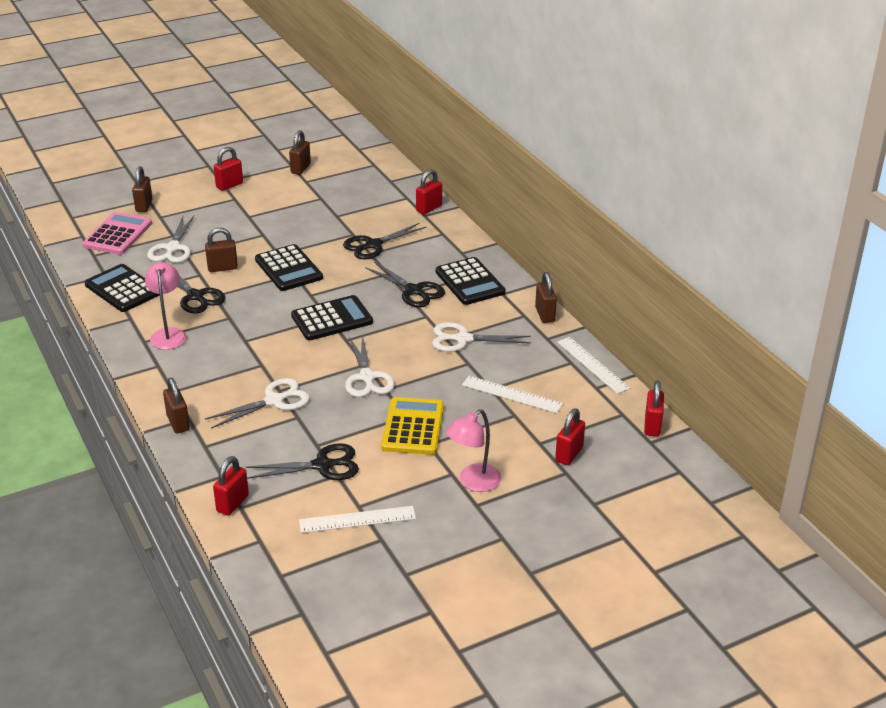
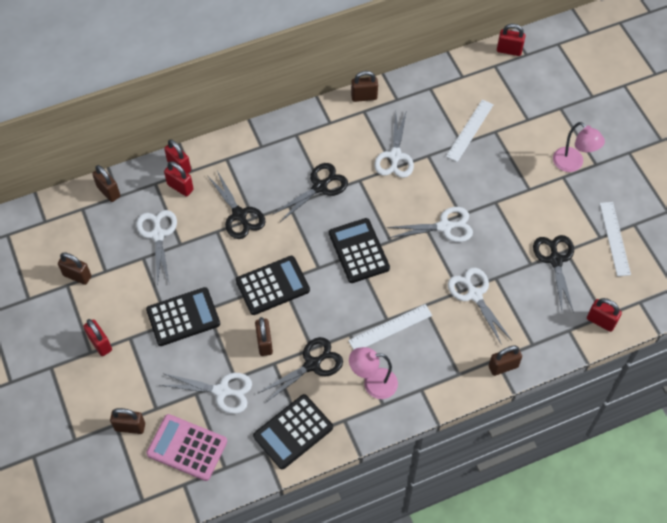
camera: 85 degrees left, 25 degrees up
yellow calculator [381,397,444,455] -> none
black calculator [435,257,506,305] -> black calculator moved to [146,287,220,346]
red padlock [555,408,585,465] -> red padlock moved to [164,161,194,196]
white ruler [557,337,630,394] -> white ruler moved to [348,304,432,350]
none -> brown padlock [92,165,120,202]
none -> white scissors [136,210,177,286]

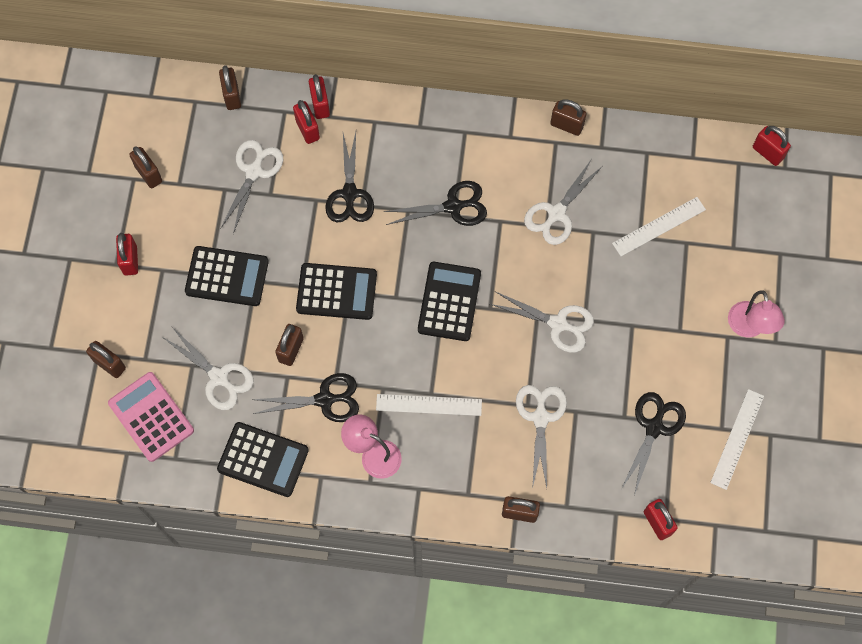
camera: 30 degrees right, 10 degrees up
black calculator [253,394,333,469] -> black calculator turned 150 degrees counterclockwise [217,422,309,497]

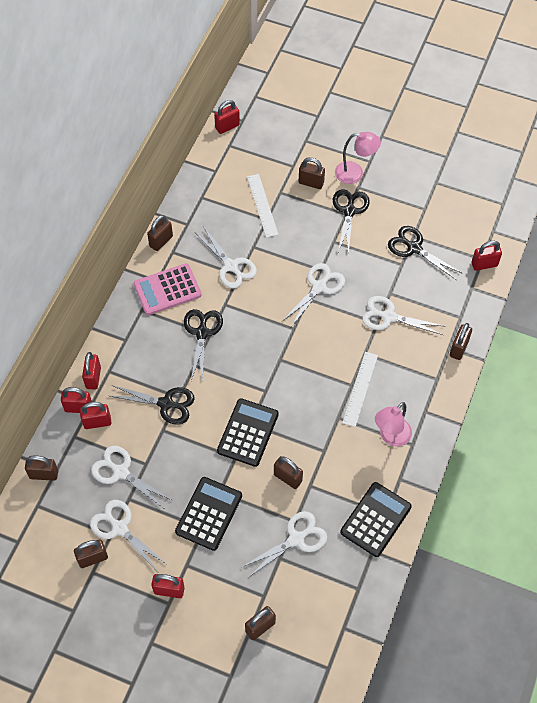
camera: 75 degrees left, 10 degrees down
pink calculator [108,372,194,462] -> pink calculator moved to [133,263,202,315]
black scissors [252,373,359,422] -> black scissors moved to [333,189,370,254]
black calculator [418,262,481,341] -> none
white ruler [710,389,764,490] -> none
none -> red padlock [82,352,101,390]
none -> white scissors [90,500,168,572]
none -> brown padlock [299,157,325,189]

